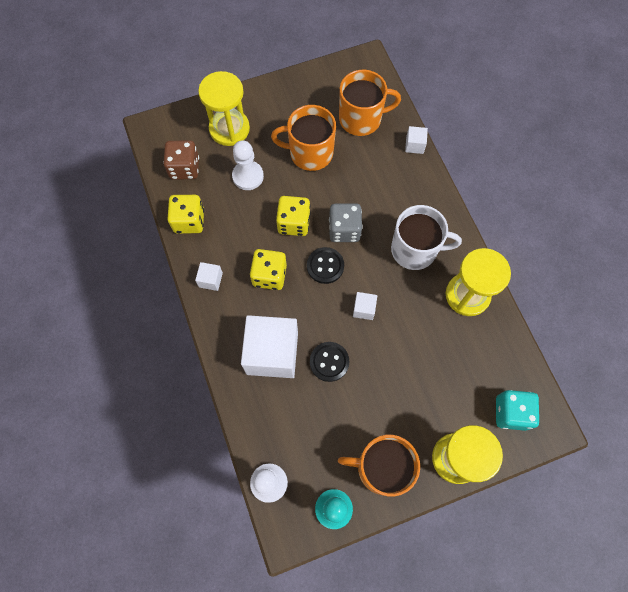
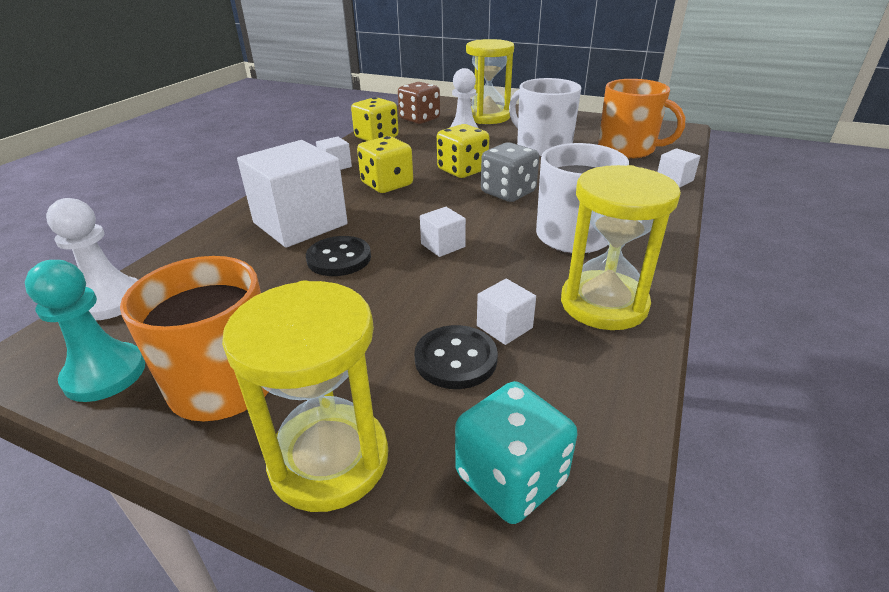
camera: 45 degrees right, 35 degrees down
orange mug [271,105,336,171] -> white mug [509,78,581,156]
black button [307,247,344,284] -> black button moved to [414,325,498,389]
none -> white cube [477,279,536,345]

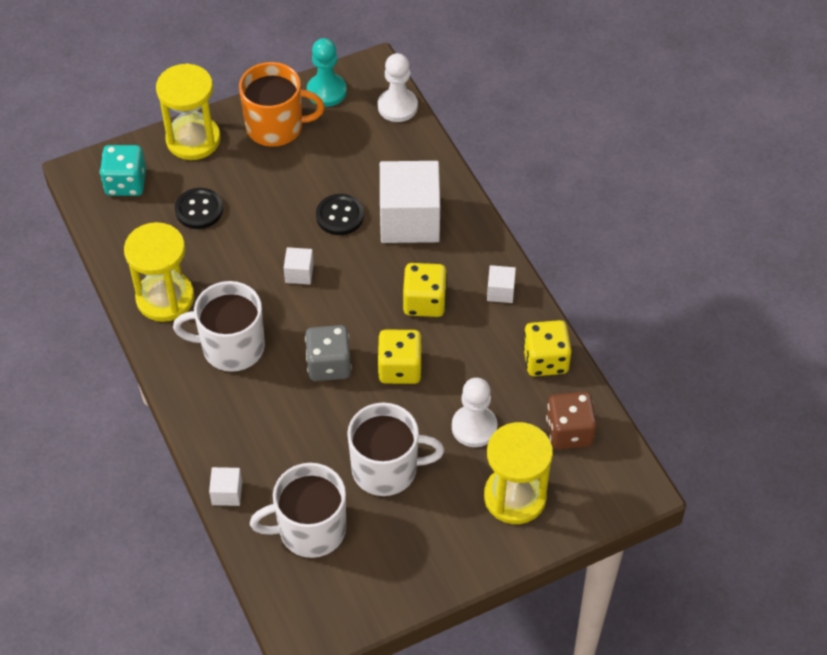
camera: 130 degrees right, 20 degrees up
white cube [477,279,536,345] -> none
orange mug [598,79,685,158] -> white mug [250,463,346,558]

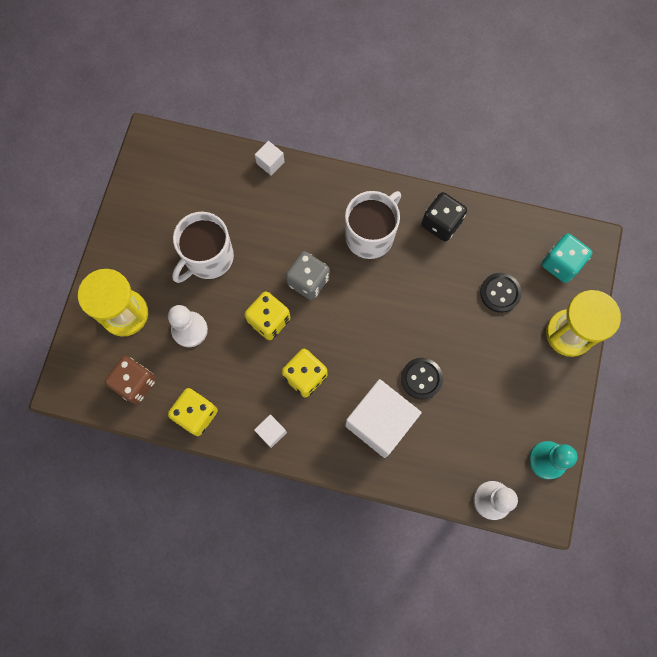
camera: 130 degrees right, 20 degrees up
yellow hourglass [124,222,194,322] -> black dice [421,192,467,242]
orange mug [239,62,325,147] -> none
white mug [250,463,346,558] -> none
white cube [284,247,314,285] -> none

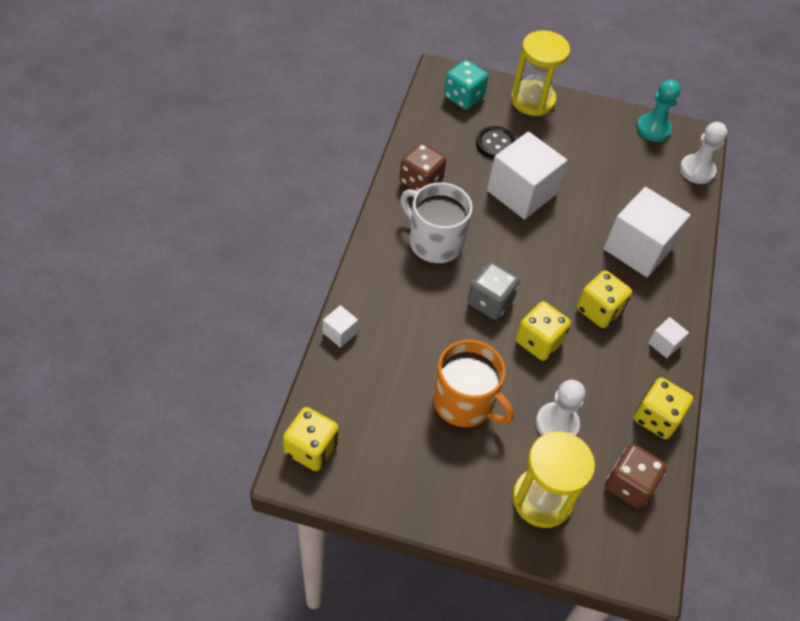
camera: 95 degrees left, 20 degrees down
white mug [172,212,234,283] -> orange mug [433,340,514,427]
black button [401,358,443,399] -> none
black dice [421,192,467,242] -> brown dice [399,143,446,191]
none -> yellow dice [283,407,339,471]
none -> white cube [487,132,567,219]

